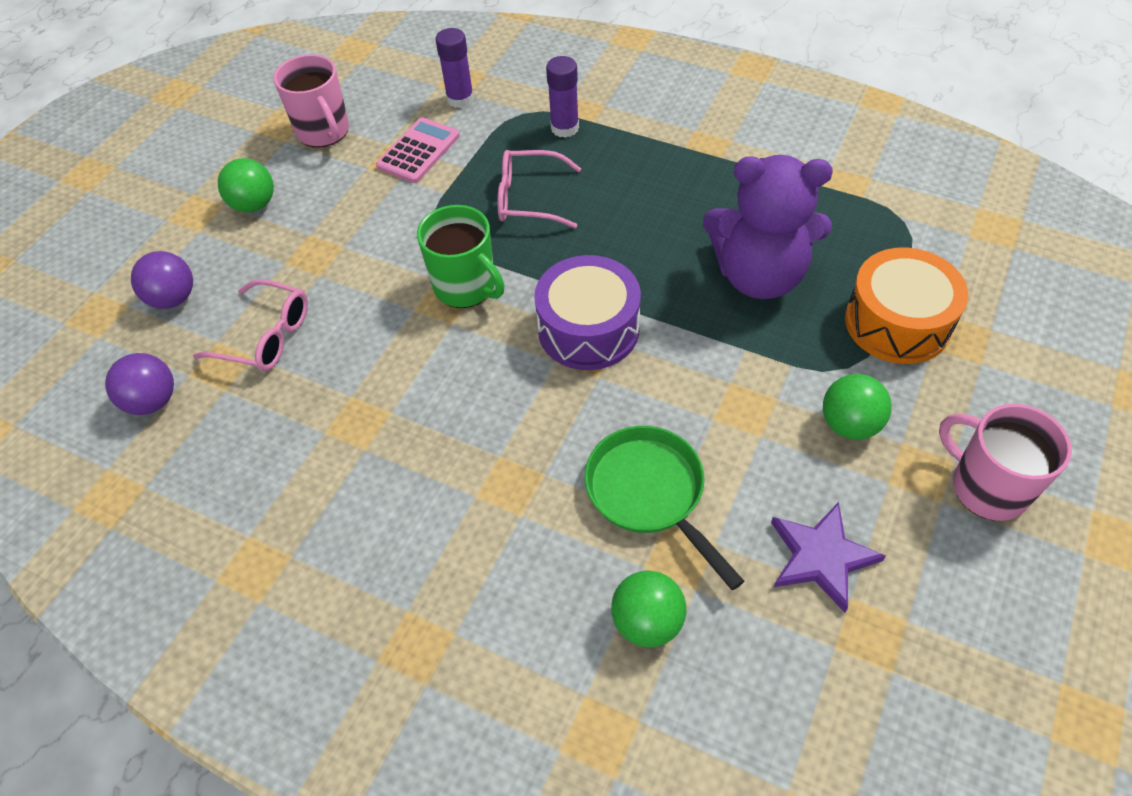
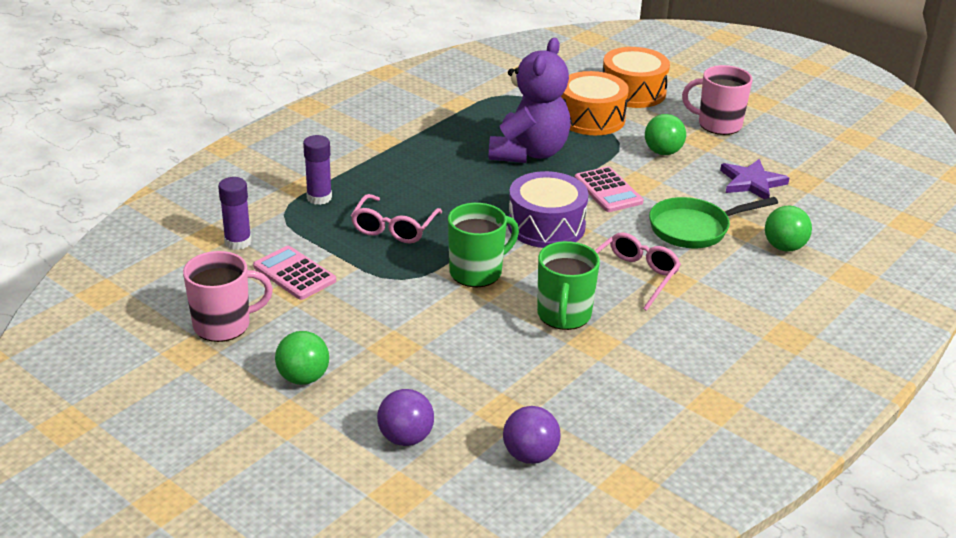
camera: 80 degrees left, 20 degrees down
pink glasses [193,279,308,371] -> pink glasses moved to [595,233,681,311]
pink mug [939,404,1072,521] -> pink mug turned 45 degrees clockwise [682,65,753,135]
none -> green mug [537,241,600,330]
none -> pink calculator [575,167,644,212]
none -> orange drum [603,47,670,108]

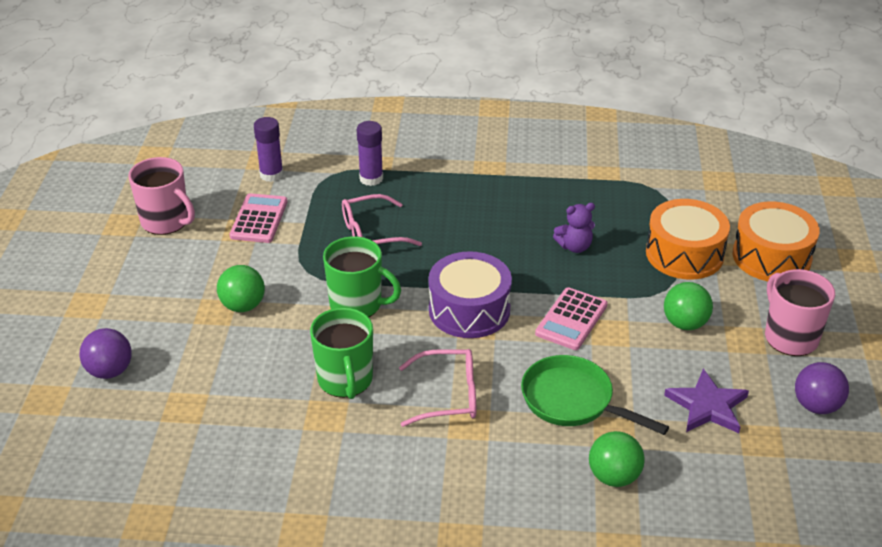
camera: 55 degrees right, 5 degrees up
green ball [275,331,329,385] -> green ball moved to [217,265,265,312]
purple teddy bear [489,38,571,163] -> purple teddy bear [553,203,595,253], size x0.45
purple ball [503,406,561,464] -> purple ball moved to [795,362,849,414]
green mug [537,241,600,330] -> green mug turned 75 degrees counterclockwise [310,308,373,399]

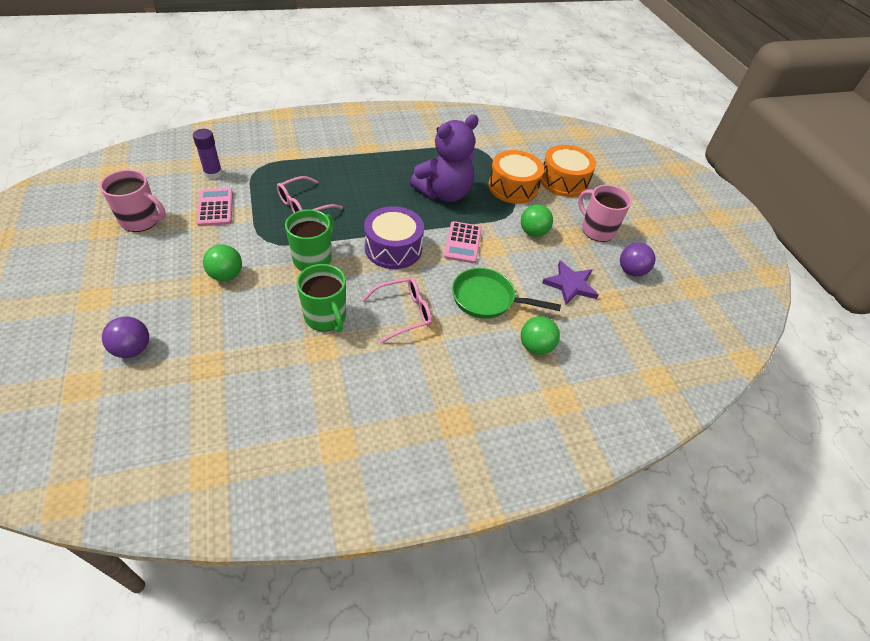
camera: 25 degrees left, 10 degrees up
green mug [323,236,401,317] -> green mug turned 60 degrees counterclockwise [285,209,334,271]
purple glue stick [357,121,383,186] -> none
purple teddy bear [553,203,595,253] -> purple teddy bear [410,115,479,202], size x2.23

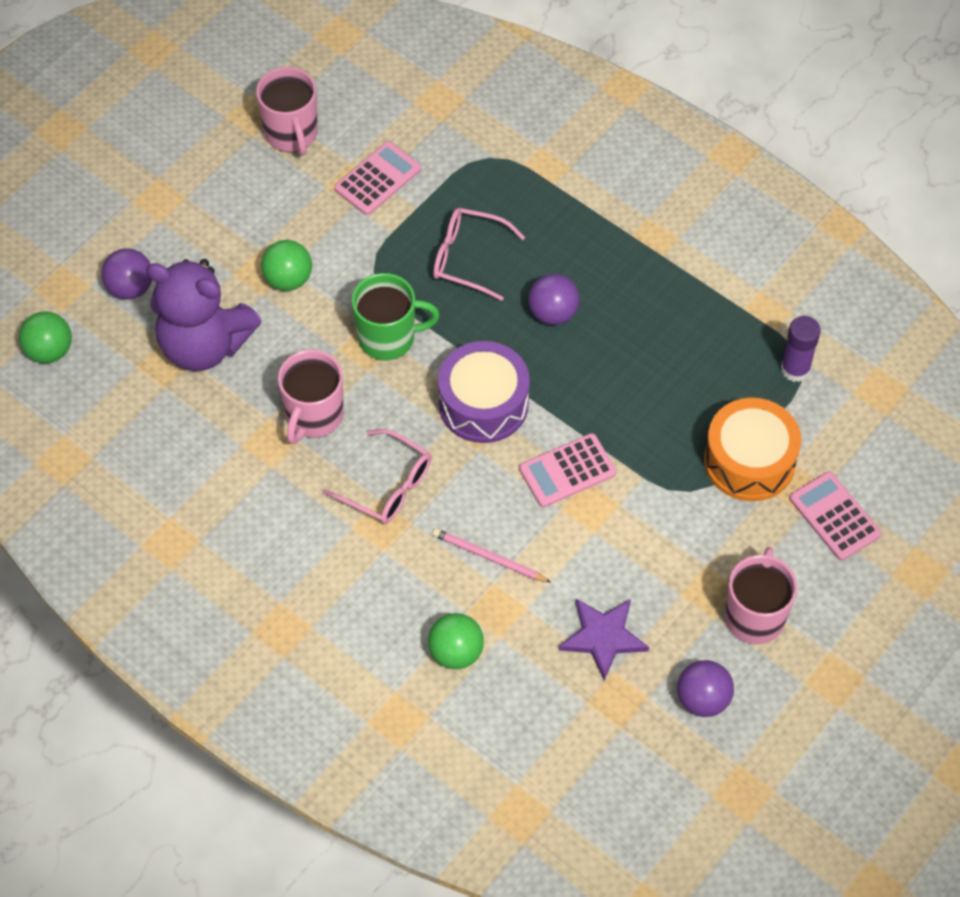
camera: 60 degrees right, 10 degrees up
purple glue stick [193,129,223,179] -> purple glue stick moved to [781,316,821,382]
green mug [296,264,346,332] -> pink mug [278,350,344,444]
purple teddy bear [410,115,479,202] -> purple teddy bear moved to [146,259,261,371]
green pan [452,268,561,319] -> pink pencil [432,528,551,582]
green ball [521,204,553,237] -> green ball moved to [19,311,72,363]
orange drum [540,145,596,197] -> pink calculator [789,471,882,561]
none -> purple ball [528,274,580,325]

